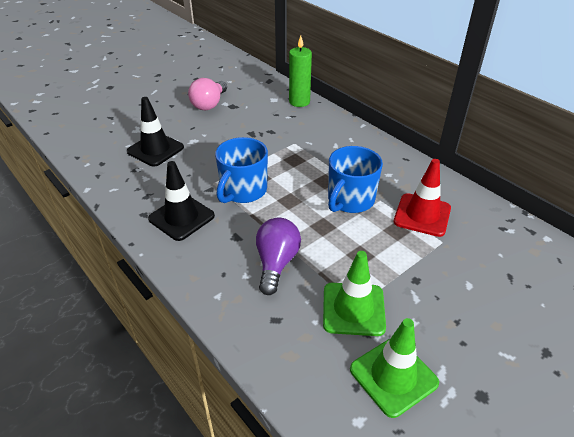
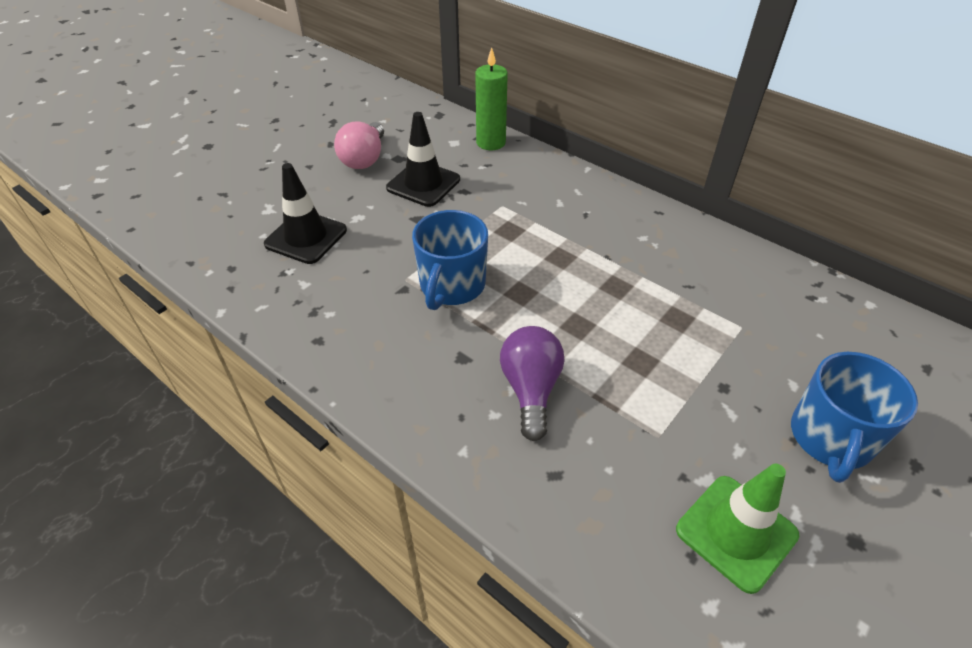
camera: 10 degrees left, 5 degrees up
black traffic cone [148,161,215,241] -> black traffic cone moved to [386,112,460,207]
green traffic cone [323,251,386,336] -> none
blue mug [328,146,383,213] -> blue mug moved to [791,352,918,483]
red traffic cone [394,159,451,237] -> none

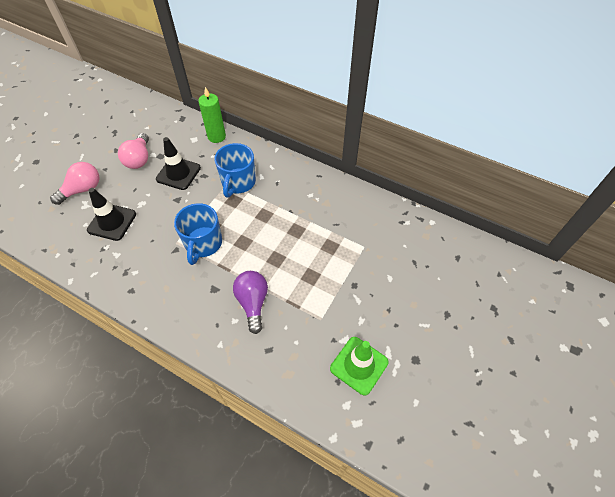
camera: 10 degrees left, 10 degrees up
blue mug [791,352,918,483] -> blue mug moved to [214,143,256,198]
none -> pink light bulb [50,162,100,205]

